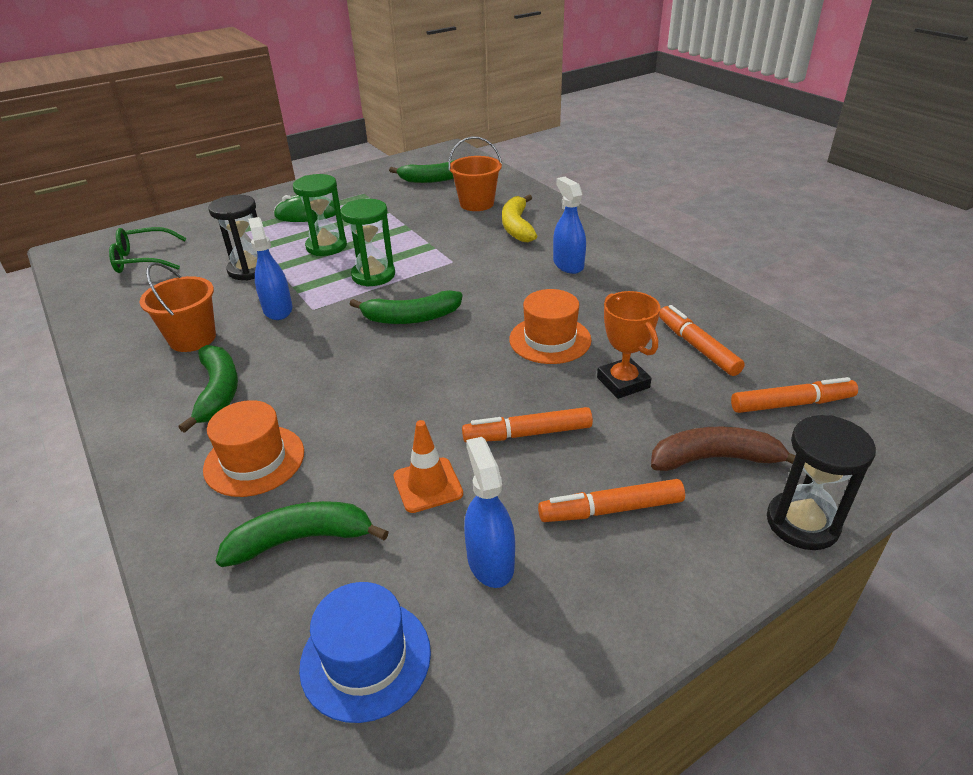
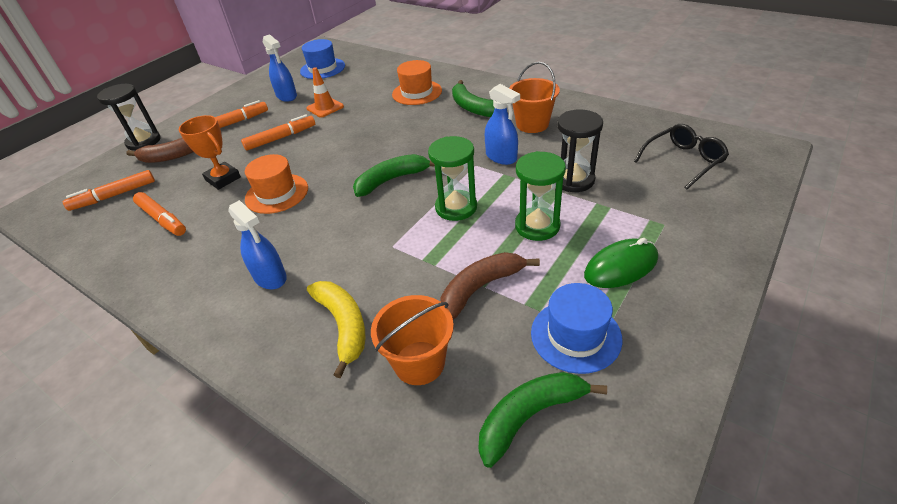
camera: 160 degrees right, 5 degrees up
green glasses [109,227,187,273] -> black glasses [634,124,729,189]
green banana [216,501,389,567] -> none
none -> brown banana [441,252,540,320]
none -> blue hat [531,283,622,374]

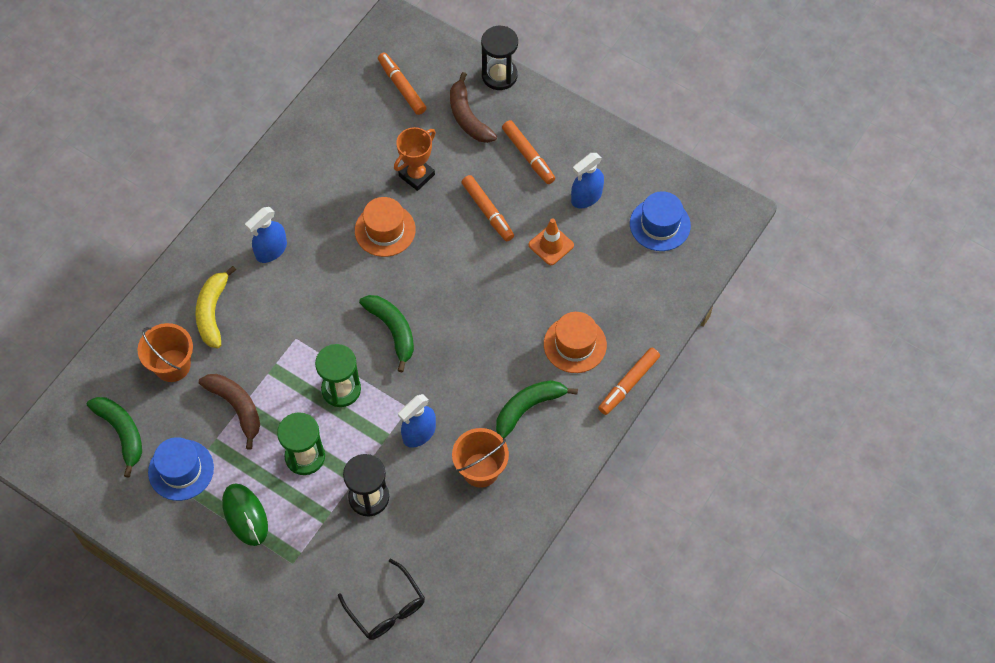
camera: 85 degrees right, 20 degrees up
orange marker [133,192,186,236] -> orange marker moved to [598,348,660,415]
yellow banana [307,281,366,378] -> yellow banana turned 120 degrees clockwise [195,266,236,348]

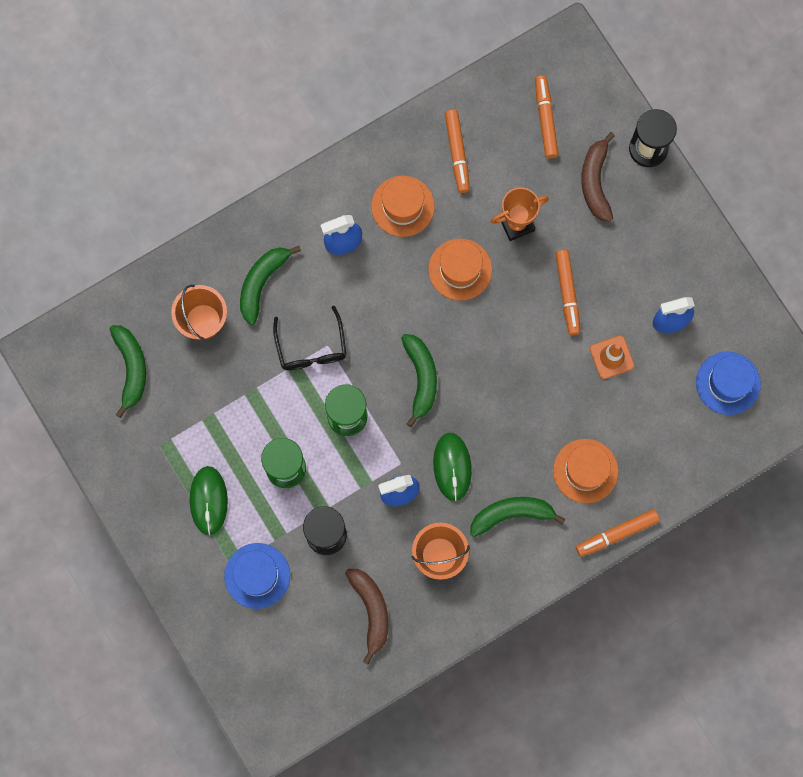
camera: 25 degrees right, 15 degrees up
blue hat [148,437,214,501] -> blue hat moved to [224,543,290,609]
yellow banana [195,266,236,348] -> green banana [240,246,301,325]
brown banana [199,374,260,450] -> brown banana moved to [345,569,388,665]
black glasses [338,559,425,640] -> black glasses moved to [273,306,346,370]
orange marker [502,120,555,184] -> orange marker moved to [445,109,470,193]
none -> orange hat [371,176,435,237]
none -> green mouse [433,433,472,501]

